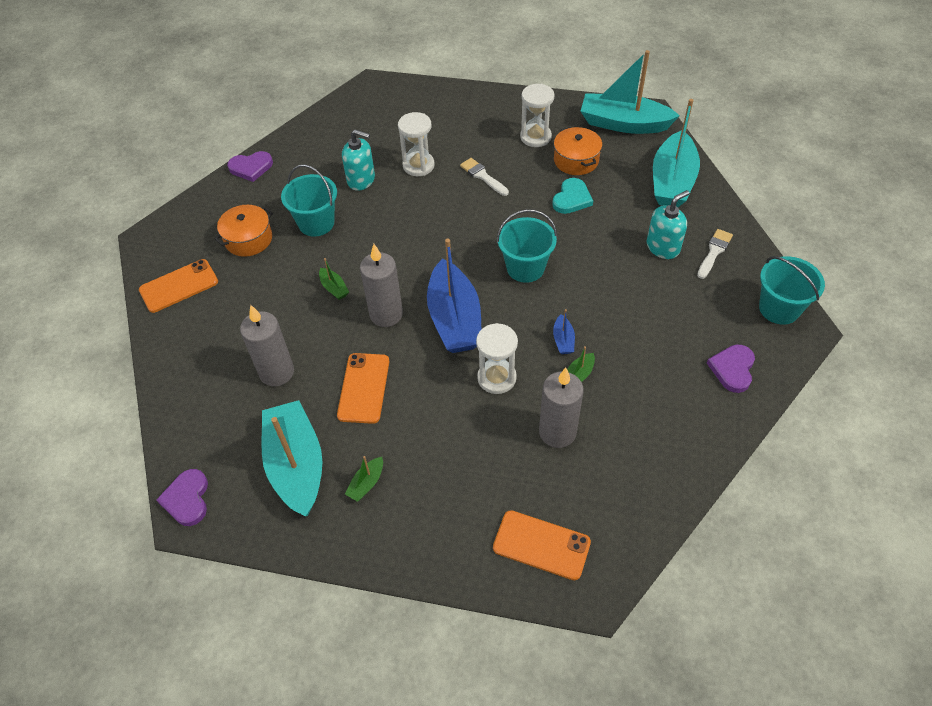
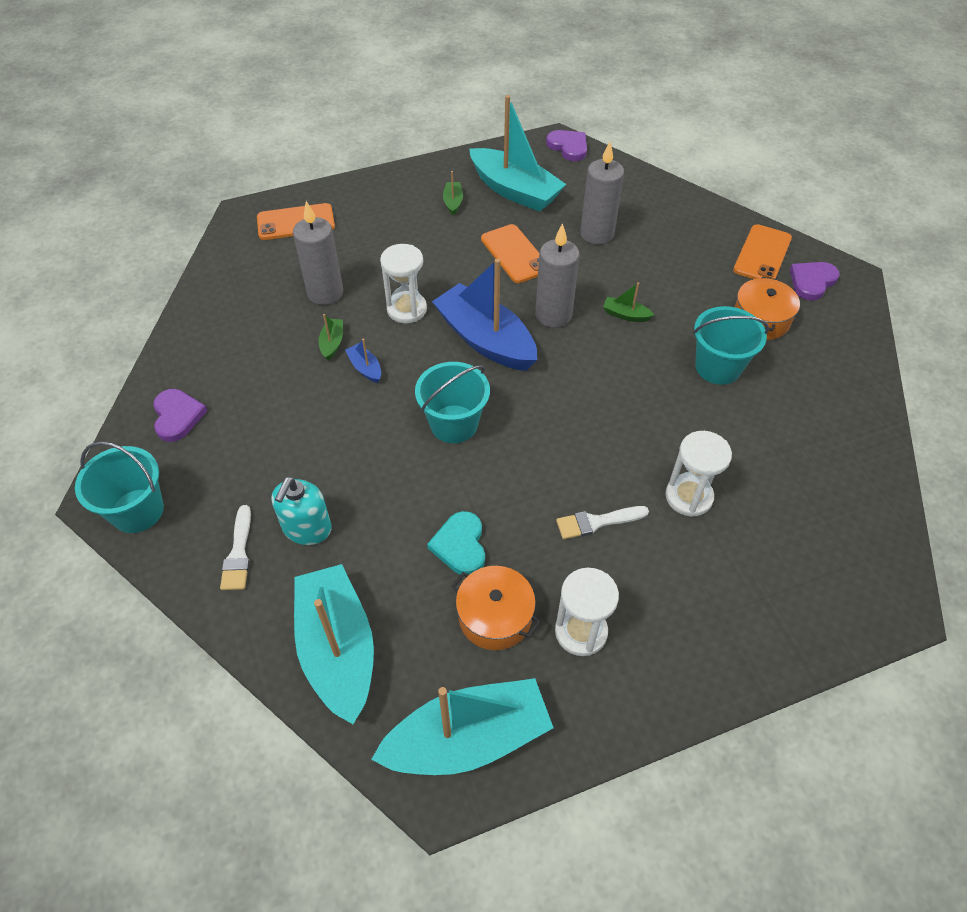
camera: 145 degrees right, 0 degrees up
purple heart [227,151,273,182] -> purple heart moved to [790,262,840,301]
turquoise soap dispenser [342,129,375,191] -> none
white brush [460,158,509,196] -> white brush turned 150 degrees clockwise [556,506,649,539]

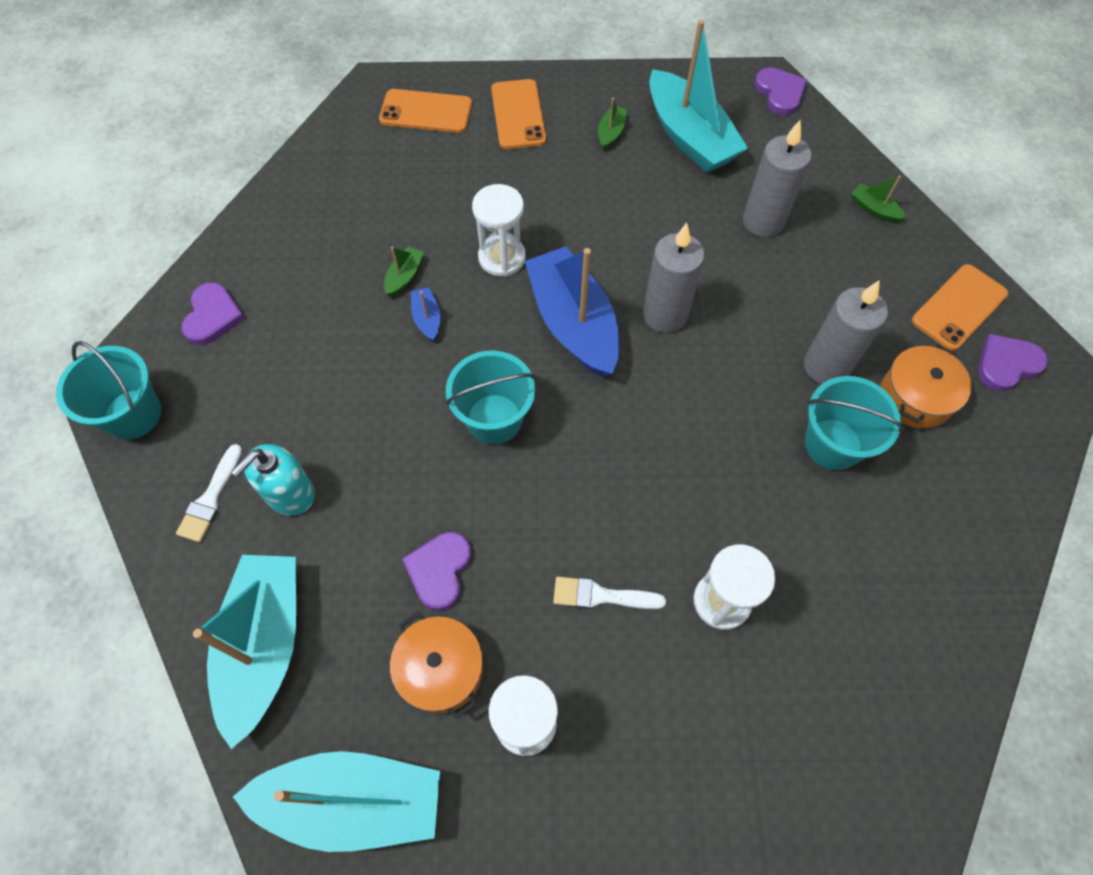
camera: 20 degrees right, 10 degrees up
grey candle [293,201,343,305] -> grey candle moved to [804,281,888,384]
turquoise heart [427,511,485,575] -> purple heart [402,532,471,611]
orange phone [481,224,539,283] -> orange phone moved to [491,79,546,149]
green boat [603,282,654,322] -> green boat moved to [851,175,906,223]

